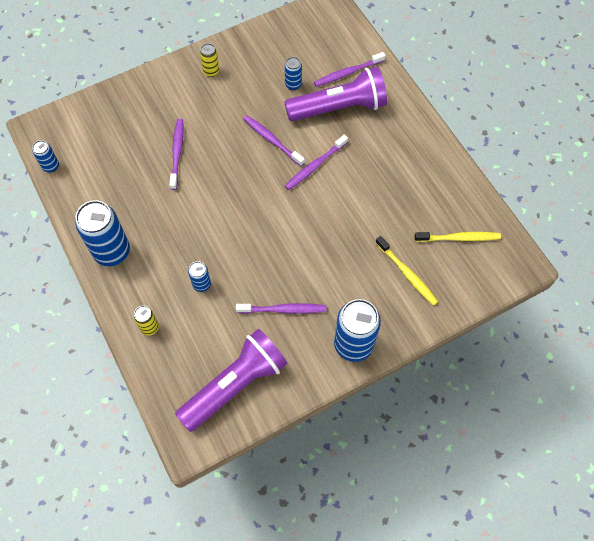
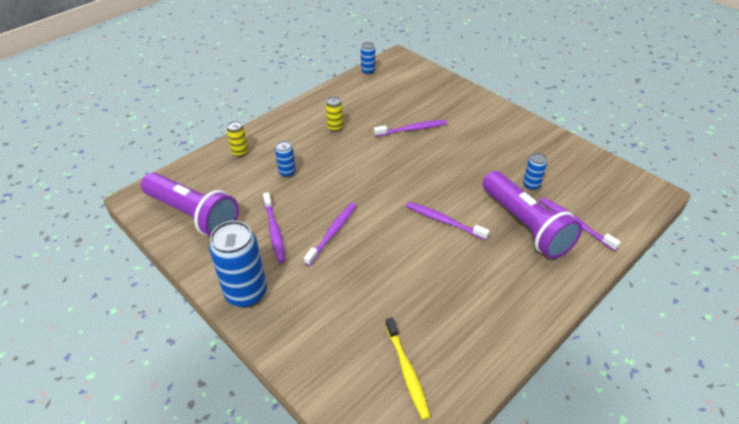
camera: 75 degrees right, 20 degrees down
blue can [75,200,130,266] -> none
yellow can [200,43,219,77] -> yellow can moved to [326,97,343,132]
purple toothbrush [243,115,305,166] -> purple toothbrush moved to [304,203,356,266]
yellow toothbrush [376,236,438,306] -> none

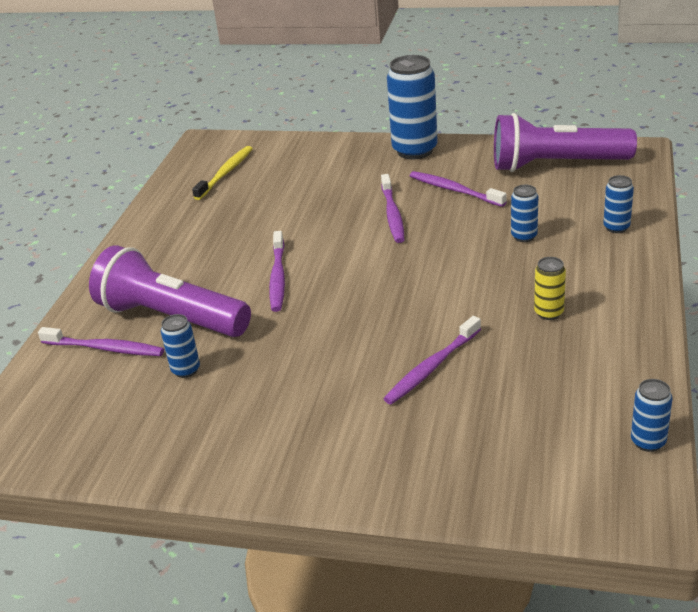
camera: 150 degrees right, 10 degrees down
yellow can [227,121,248,157] -> blue can [603,175,634,233]
yellow toothbrush [385,317,431,420] -> yellow toothbrush turned 75 degrees clockwise [192,146,253,200]
purple toothbrush [406,202,490,240] -> purple toothbrush turned 90 degrees clockwise [269,231,285,312]

